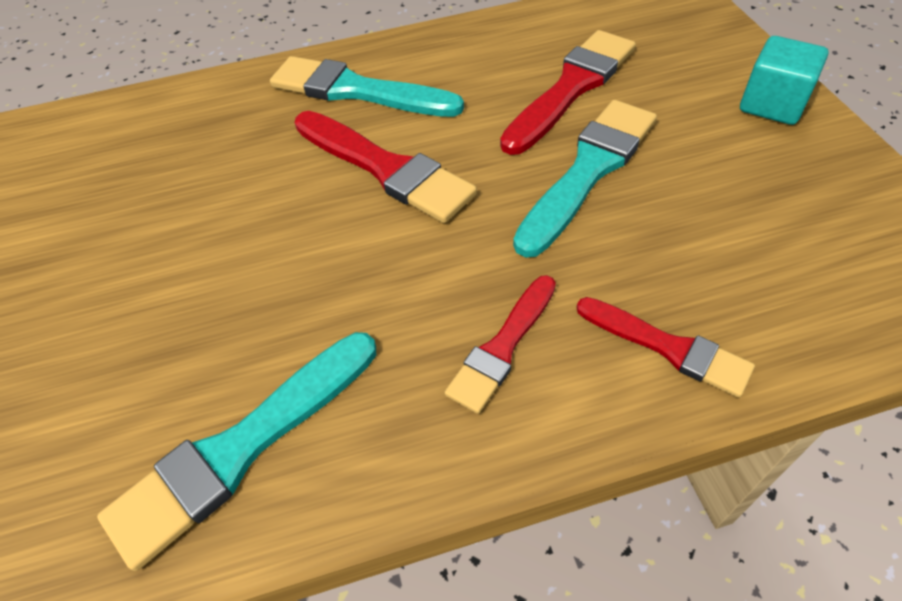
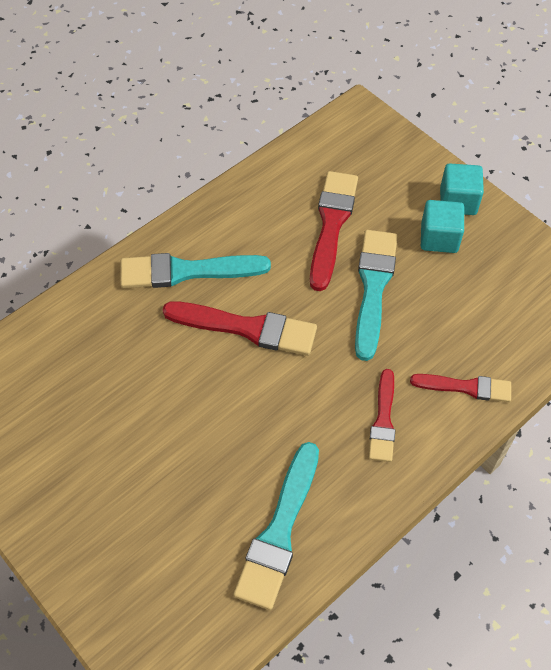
camera: 30 degrees left, 5 degrees up
none -> turquoise cube [421,200,464,253]

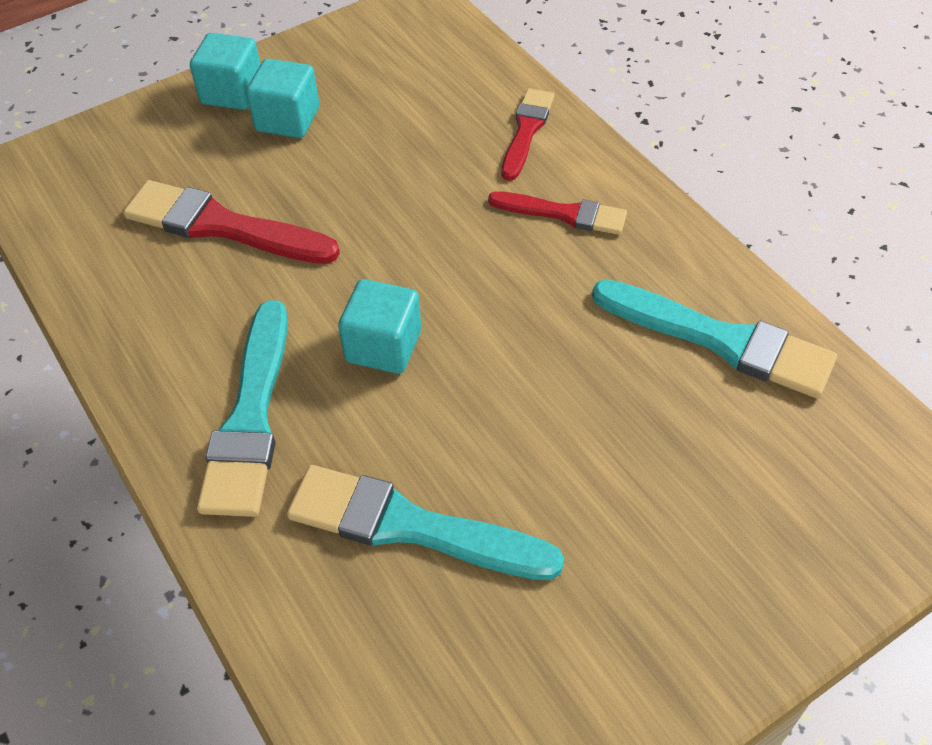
camera: 80 degrees left, 5 degrees down
red brush [162,301,317,356] -> turquoise cube [338,279,421,374]
turquoise brush [355,230,398,361] -> turquoise brush moved to [287,465,564,580]

